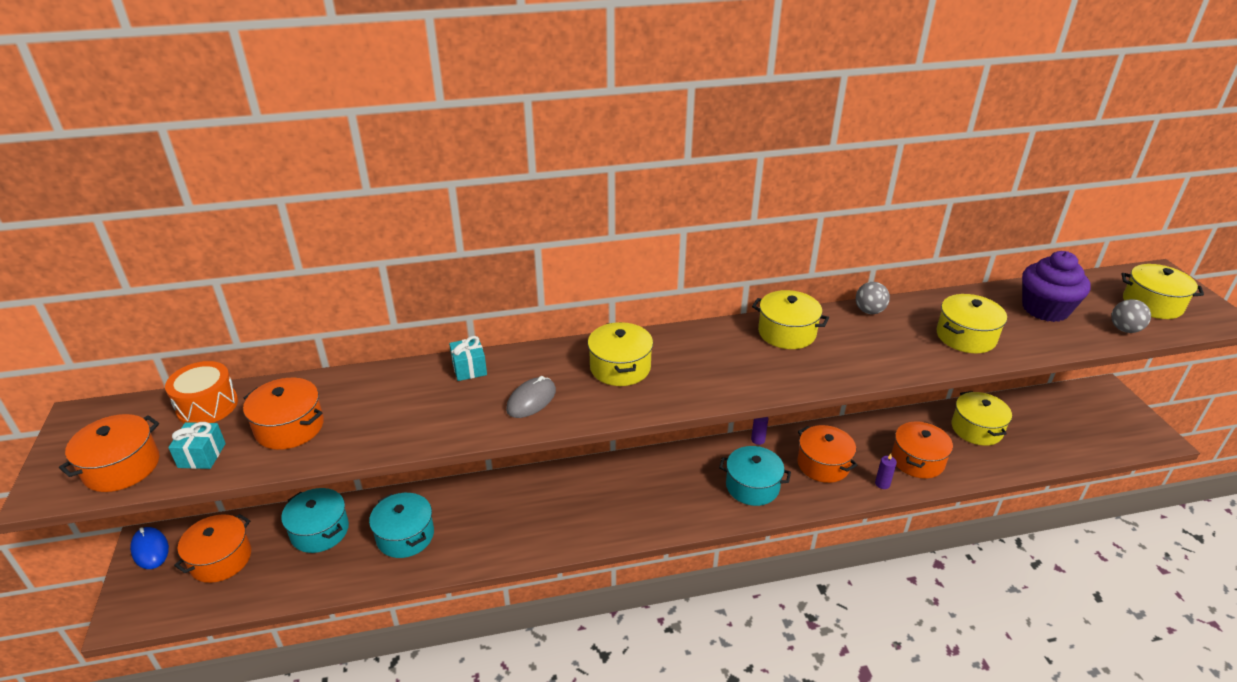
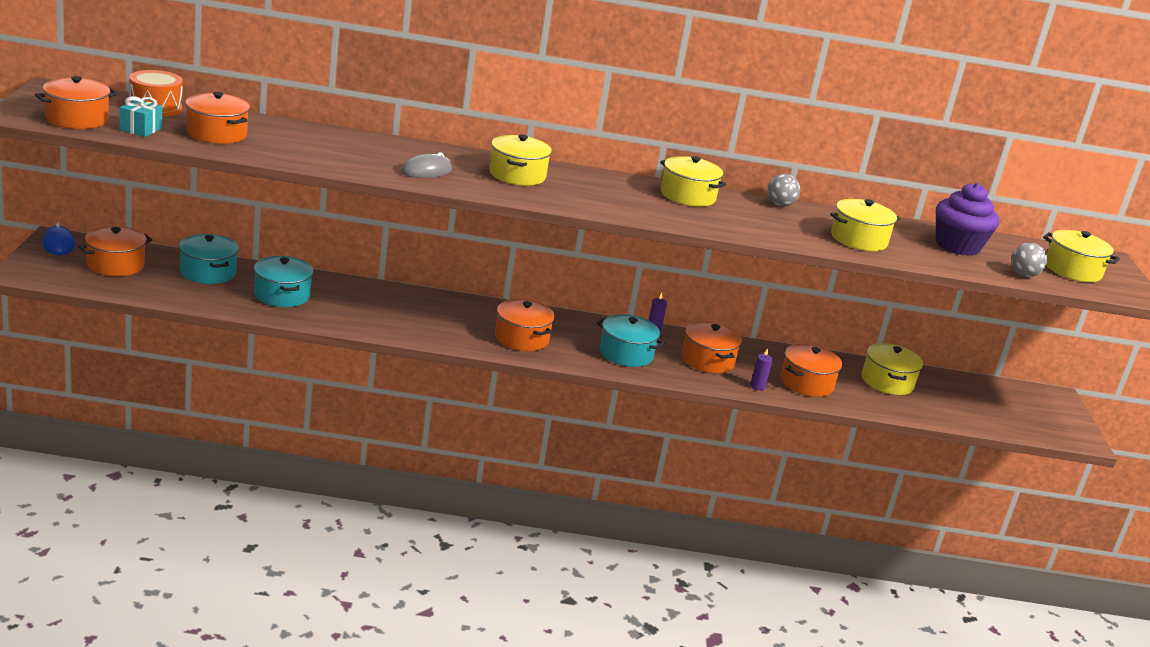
camera: 10 degrees right, 10 degrees down
turquoise gift [449,336,487,381] -> none
none -> orange pot [495,299,555,351]

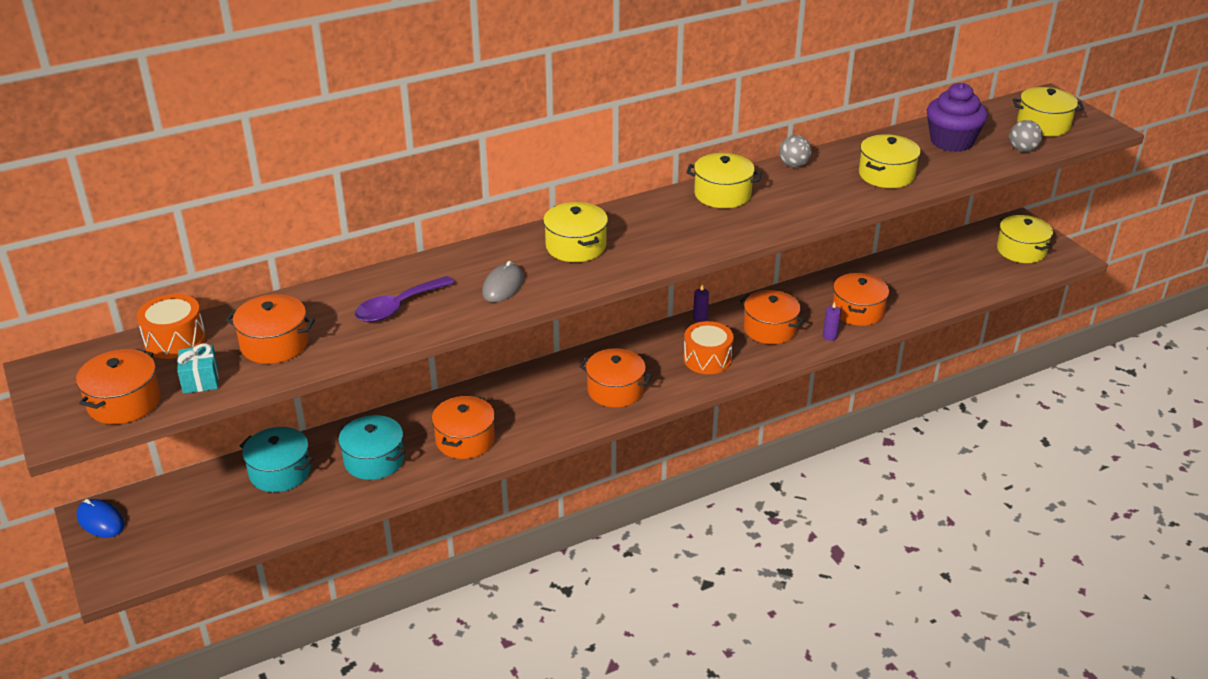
camera: 25 degrees left, 10 degrees up
orange pot [78,226,152,276] -> orange pot moved to [432,395,495,459]
turquoise pot [597,314,665,367] -> orange drum [683,321,734,374]
yellow pot [862,343,923,395] -> yellow pot moved to [997,215,1053,263]
none -> purple spoon [355,276,455,322]

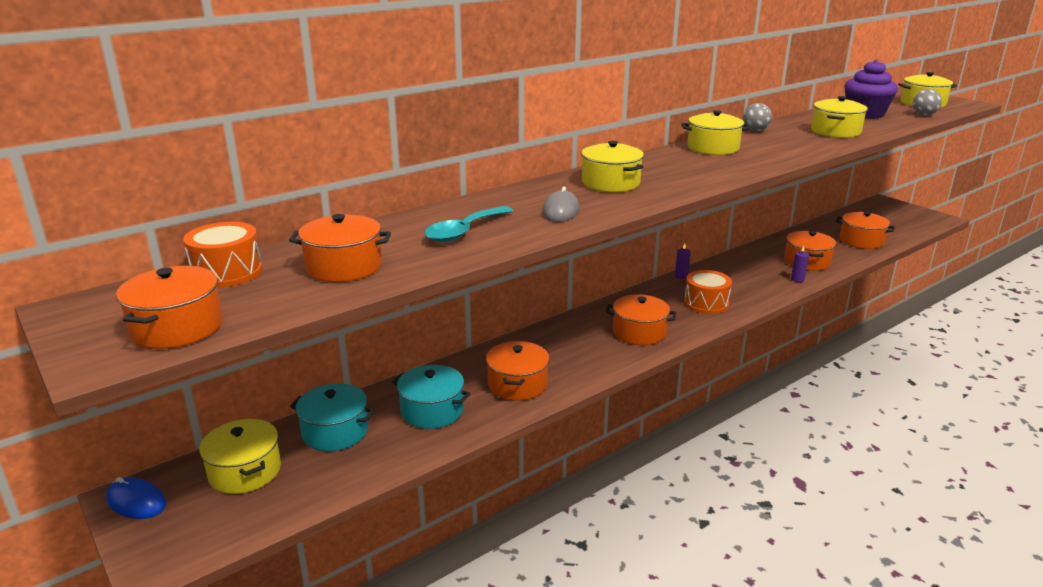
camera: 10 degrees left, 10 degrees down
turquoise gift [177,343,219,394] -> none
purple spoon [355,276,455,322] -> turquoise spoon [424,206,513,242]
orange pot [740,290,805,344] -> orange pot moved to [836,211,895,249]
yellow pot [997,215,1053,263] -> yellow pot moved to [199,419,281,494]

